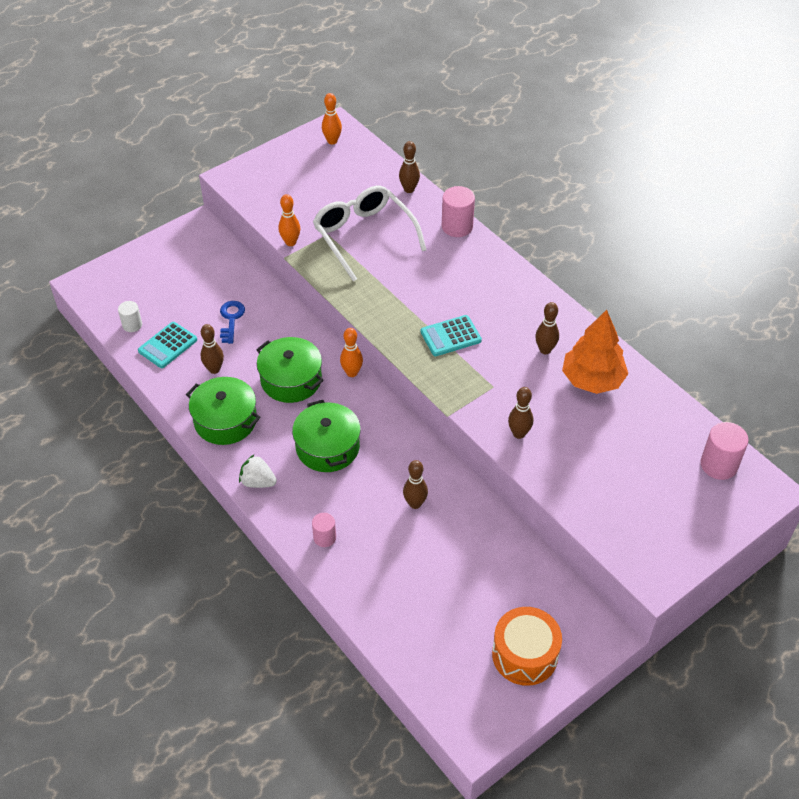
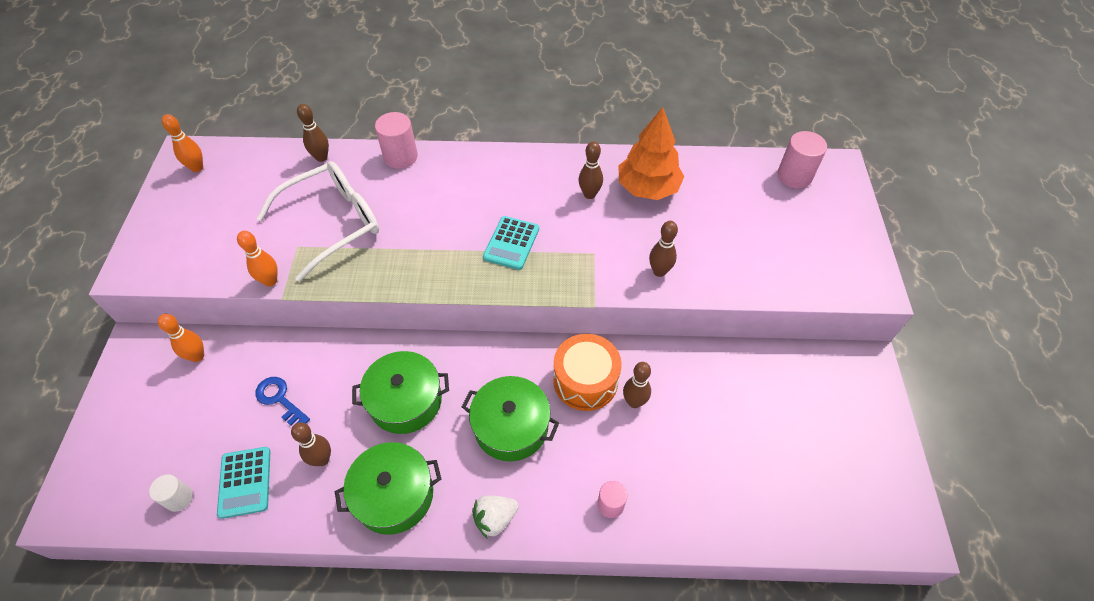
camera: 50 degrees left, 5 degrees up
white glasses [313,186,426,282] -> white glasses turned 135 degrees clockwise [256,161,379,282]
orange bowling pin [340,328,363,377] -> orange bowling pin moved to [158,314,204,362]
orange drum [492,607,562,686] -> orange drum moved to [553,334,622,411]

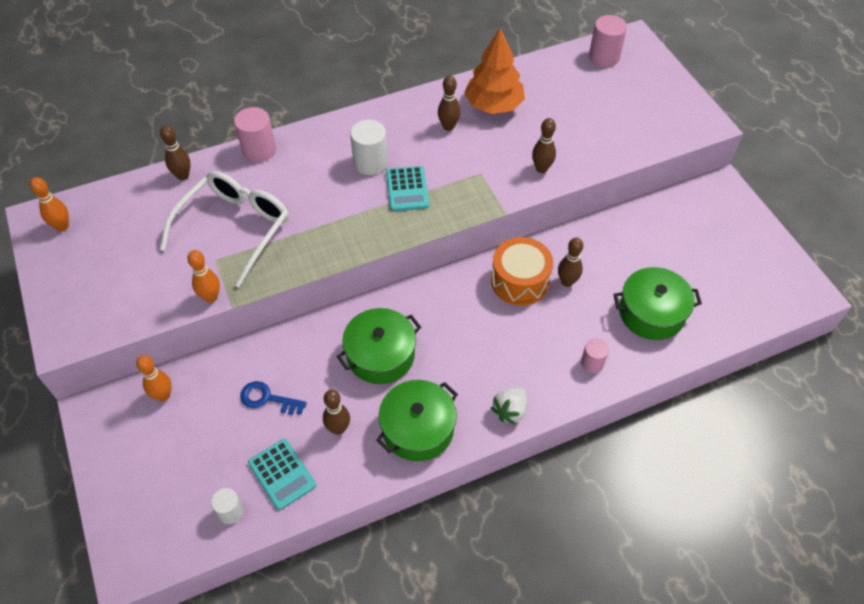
camera: 25 degrees left, 0 degrees up
green pot [462,376,559,461] -> green pot moved to [613,267,702,340]
none -> white cylinder [350,120,388,175]

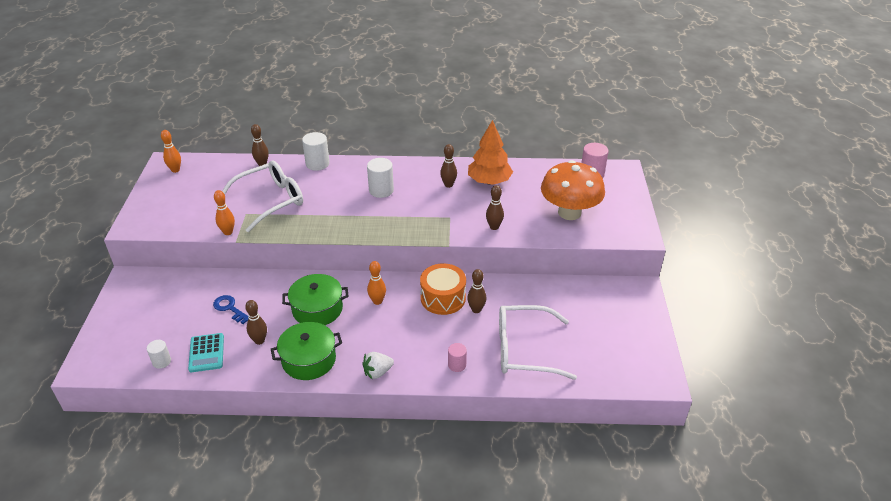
camera: 25 degrees right, 15 degrees down
orange bowling pin [136,355,172,401] -> orange bowling pin moved to [367,261,386,305]
pink cylinder [234,107,276,162] -> white cylinder [302,132,330,171]
turquoise calculator [386,166,429,211] -> none
green pot [613,267,702,340] -> white glasses [499,305,577,380]
none -> orange mushroom [541,160,605,220]

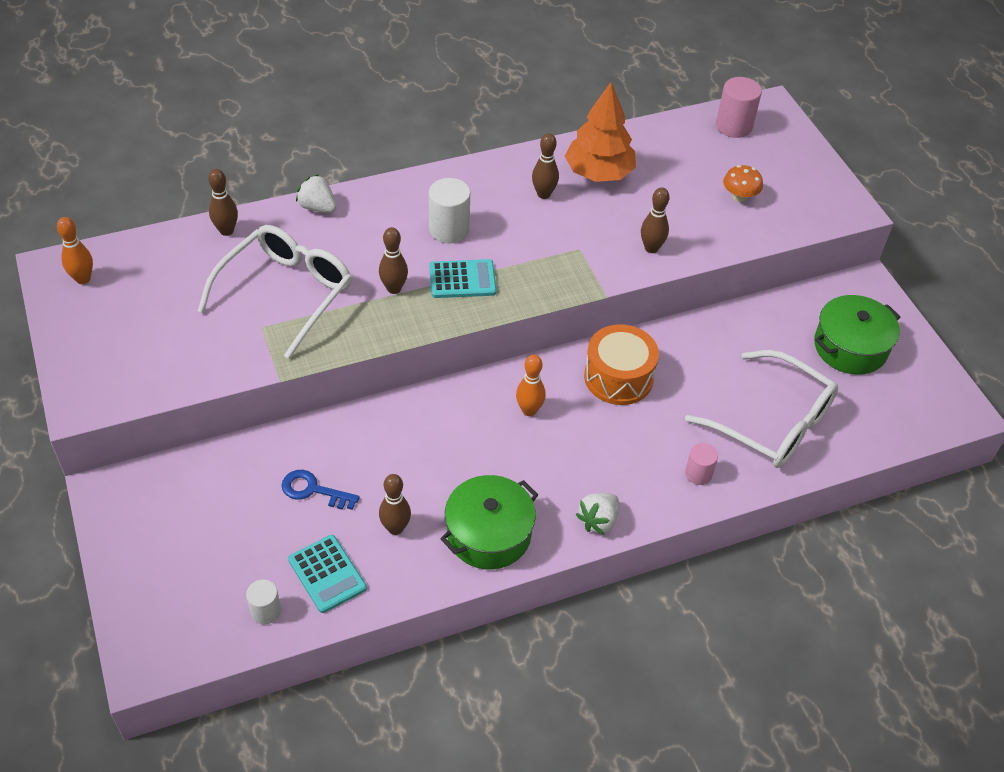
camera: 25 degrees left, 10 degrees up
orange bowling pin [214,190,235,235] -> none
green pot [282,274,348,325] -> green pot moved to [814,295,900,375]
white cylinder [302,132,330,171] -> white strawberry [296,174,337,213]
brown bowling pin [467,269,486,313] -> brown bowling pin moved to [379,227,408,294]
white glasses [499,305,577,380] -> white glasses turned 120 degrees counterclockwise [685,350,838,468]
orange mushroom [541,160,605,220] -> orange mushroom [723,165,763,202], size x0.42
none -> turquoise calculator [429,259,497,298]

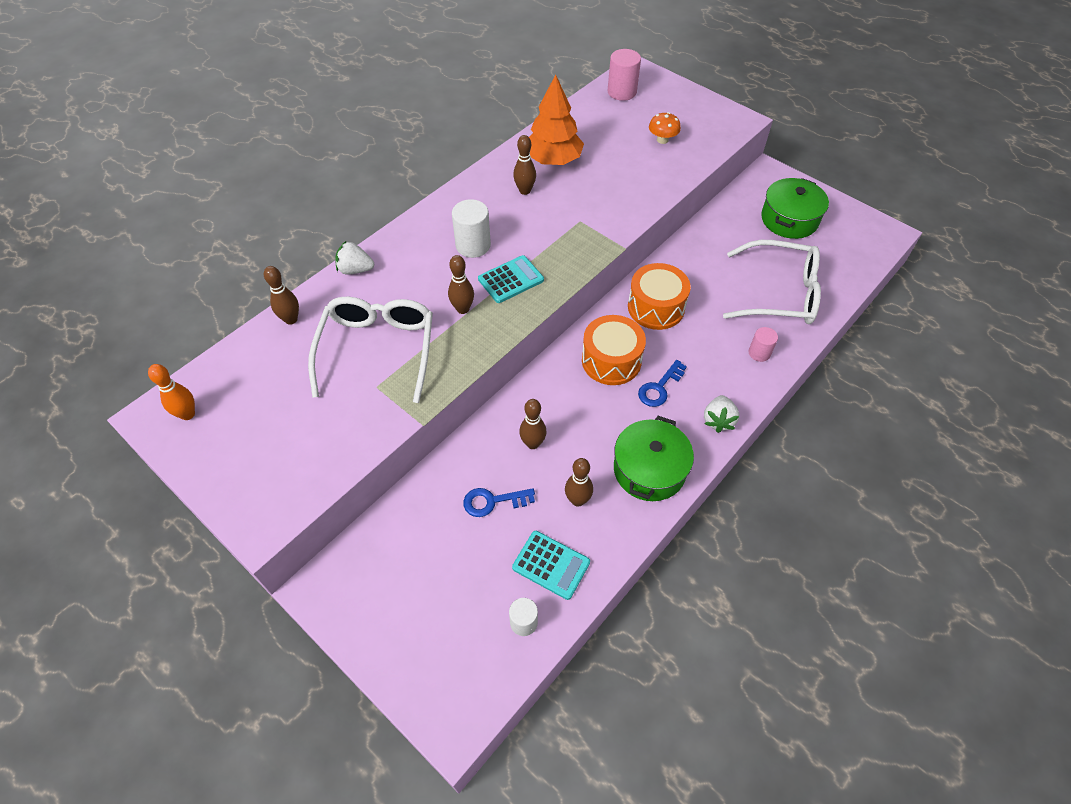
camera: 25 degrees left, 5 degrees up
orange bowling pin [516,354,546,416] -> orange drum [582,315,646,385]
brown bowling pin [641,188,670,253] -> brown bowling pin moved to [519,399,546,449]
none -> blue key [638,360,687,407]

